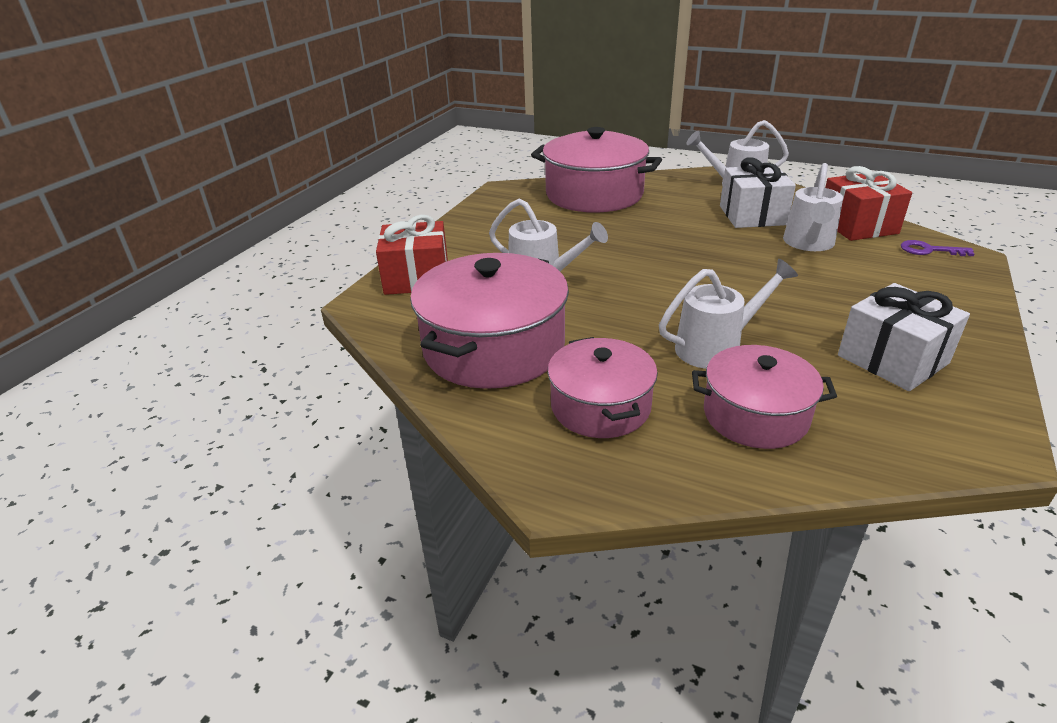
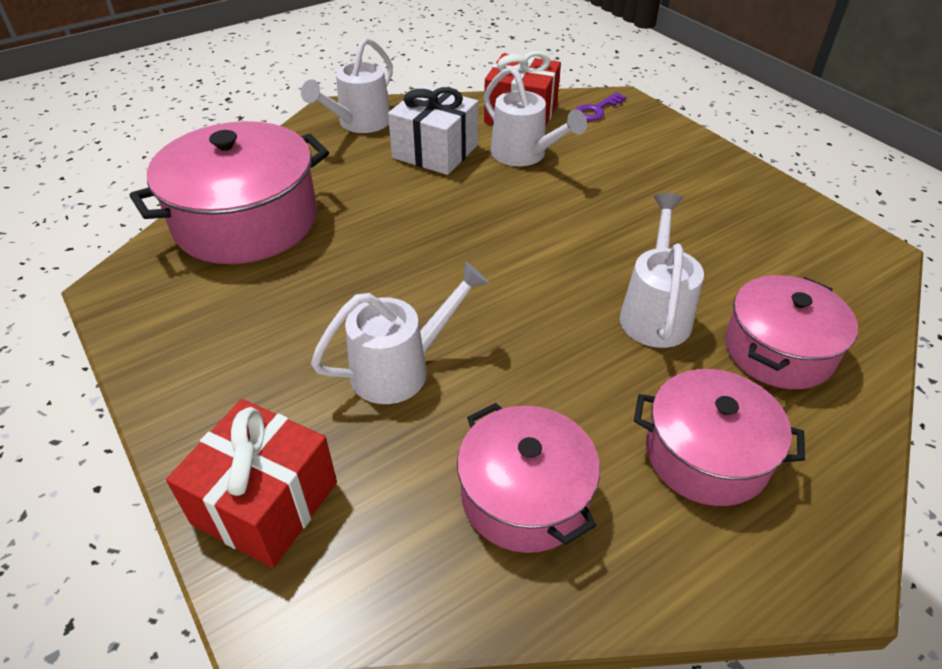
camera: 60 degrees left, 10 degrees up
pink pot [410,253,569,389] -> pink pot [457,403,600,553], size x0.62
white gift [838,283,970,391] -> none

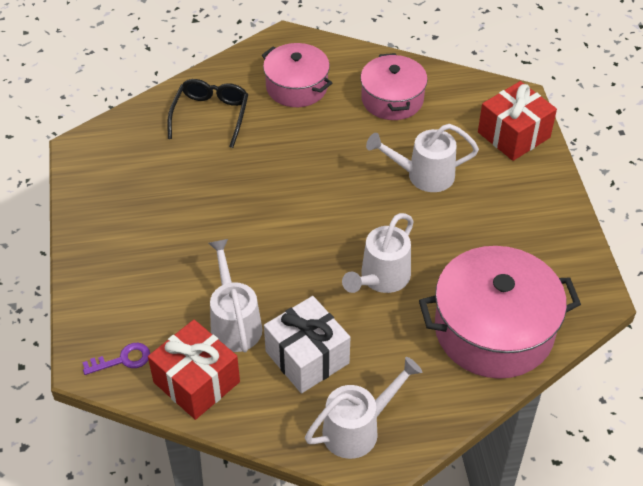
camera: 155 degrees left, 5 degrees up
white watering can [620,193,704,348] -> white watering can moved to [342,213,414,293]
pink pot [725,275,858,389] -> black glasses [167,79,248,148]

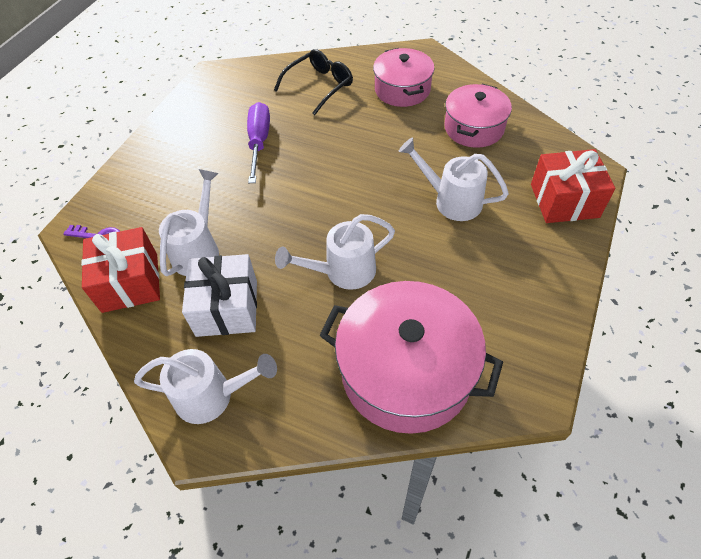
camera: 35 degrees right, 5 degrees up
none -> purple screwdriver [247,102,270,183]

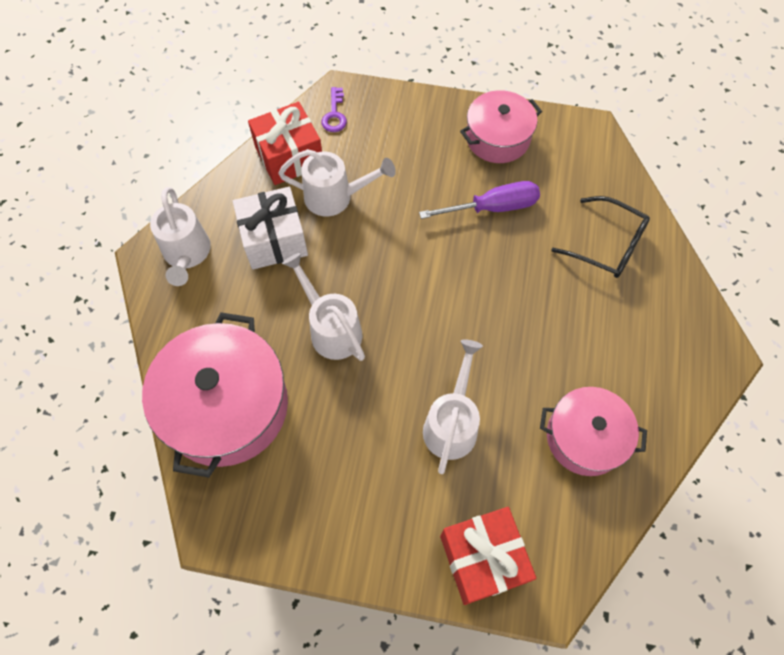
camera: 75 degrees right, 10 degrees up
pink pot [373,48,434,107] -> pink pot moved to [460,90,542,163]

